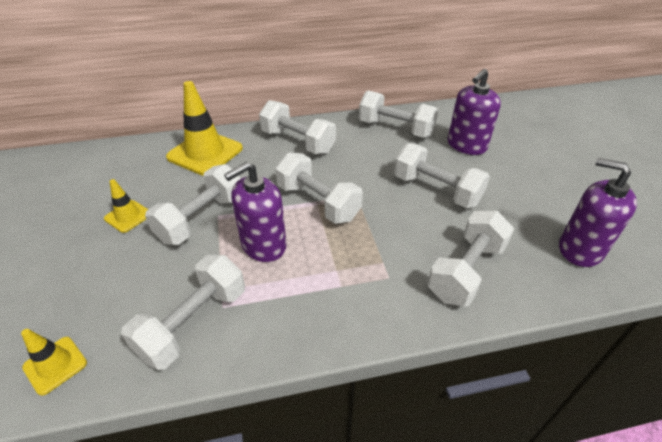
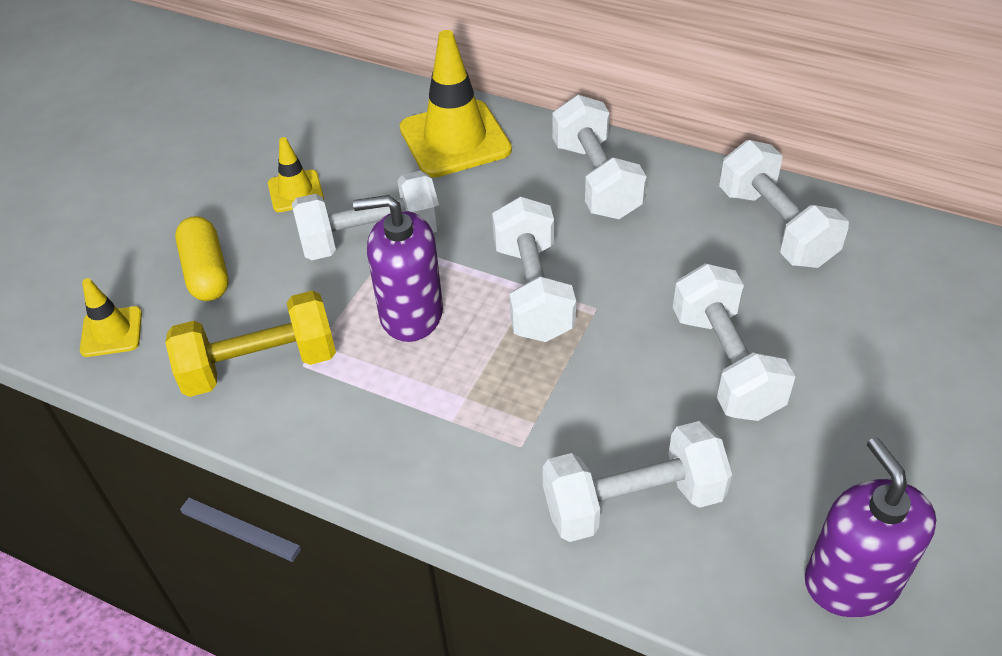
camera: 40 degrees right, 5 degrees up
white dumbbell [121,254,245,370] -> yellow dumbbell [165,290,336,397]
purple soap dispenser [448,69,501,155] -> none
none -> yellow capsule [175,216,229,301]

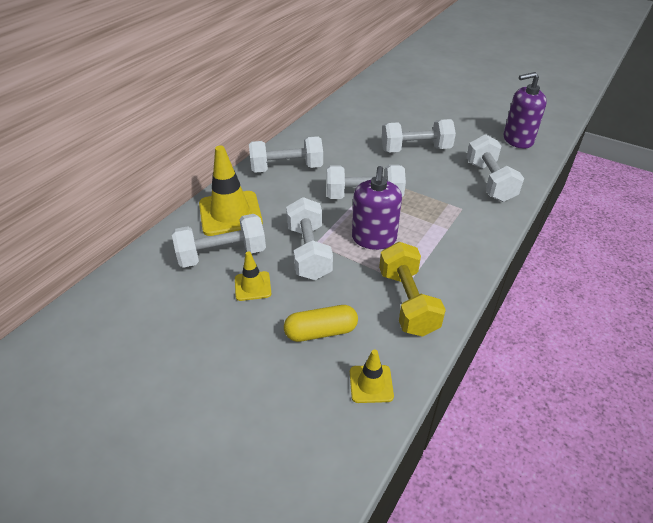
camera: 85 degrees left, 5 degrees down
white dumbbell [719,140,849,268] -> white dumbbell moved to [172,214,266,268]

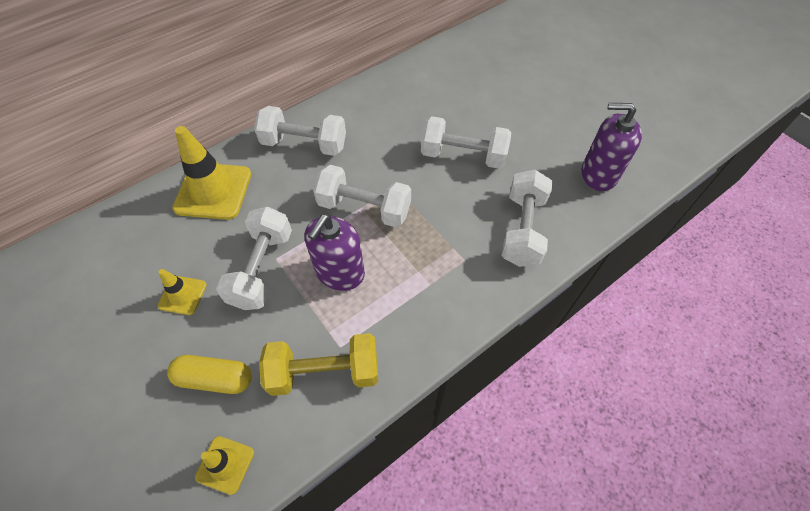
camera: 20 degrees right, 15 degrees up
white dumbbell [172,214,266,268] -> none
yellow dumbbell [379,242,446,337] -> yellow dumbbell turned 75 degrees clockwise [259,333,378,396]

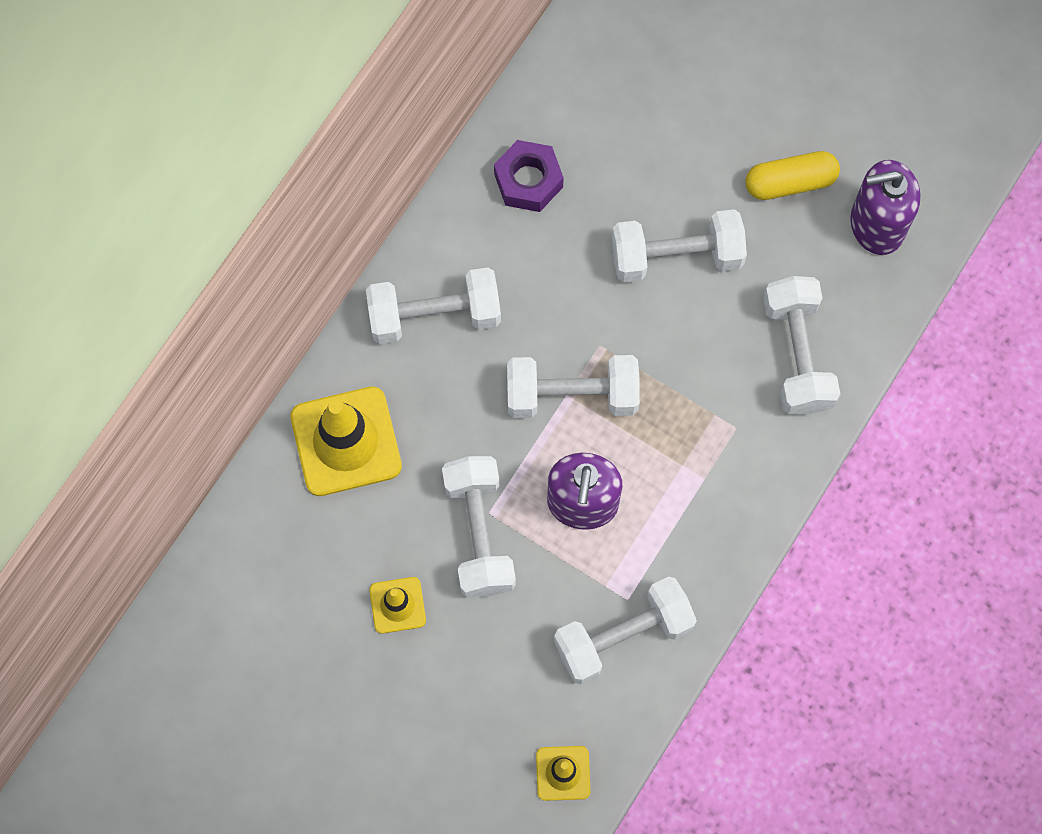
camera: 20 degrees left, 15 degrees up
yellow capsule [167,355,252,394] -> yellow capsule moved to [745,151,840,200]
yellow dumbbell [259,333,378,396] -> white dumbbell [554,577,697,685]
none -> purple nut [494,140,564,212]

